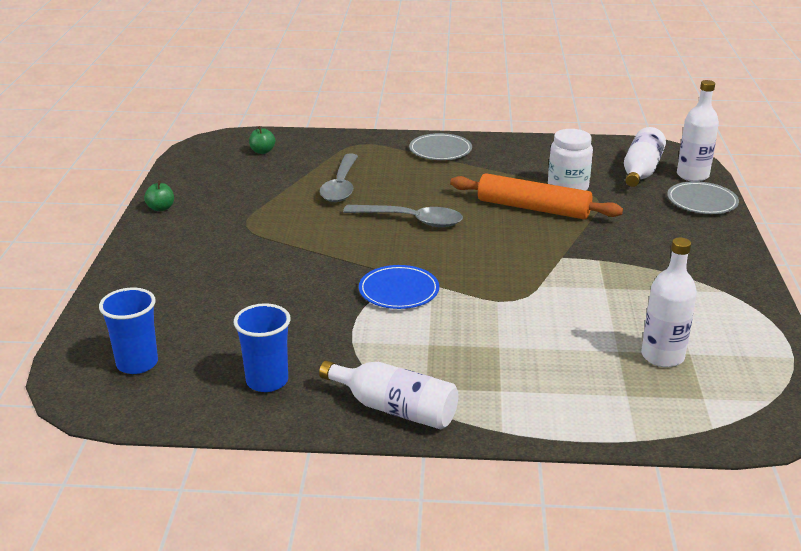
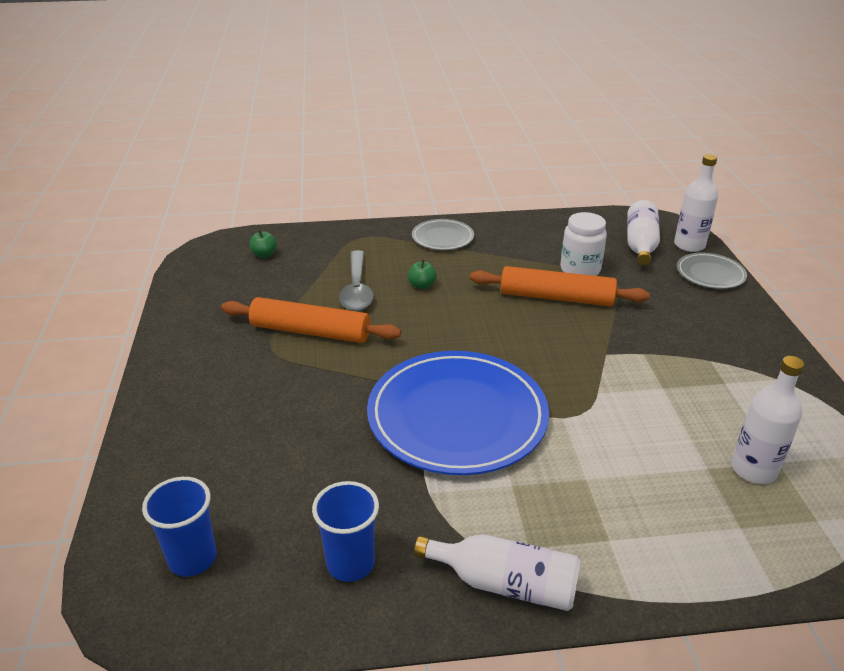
camera: 10 degrees left, 5 degrees up
green apple [144,180,174,212] -> green apple moved to [408,259,437,289]
grey spoon [343,205,463,227] -> none
blue plate [359,265,439,309] -> blue plate [367,351,549,475], size x2.09
none -> orange rolling pin [221,297,401,343]

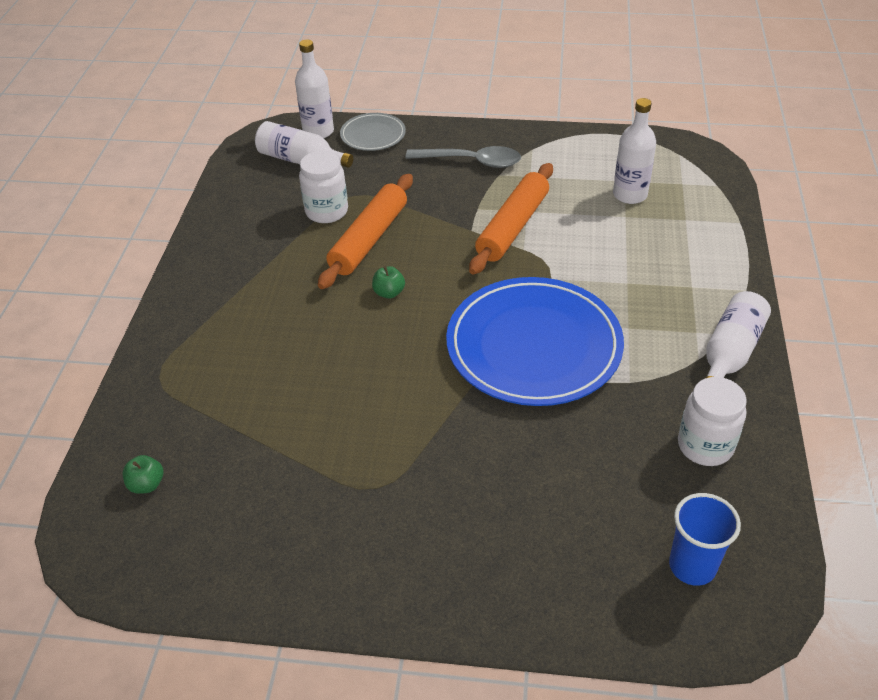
camera: 75 degrees left, 10 degrees up
orange rolling pin [221,297,401,343] -> orange rolling pin moved to [469,163,553,275]
blue cup [312,481,379,582] -> white jar [678,377,747,466]
grey spoon [339,250,374,311] -> grey spoon moved to [405,146,521,168]
green apple [408,259,437,289] -> green apple moved to [372,266,405,299]
grey plate [412,219,474,250] -> none

